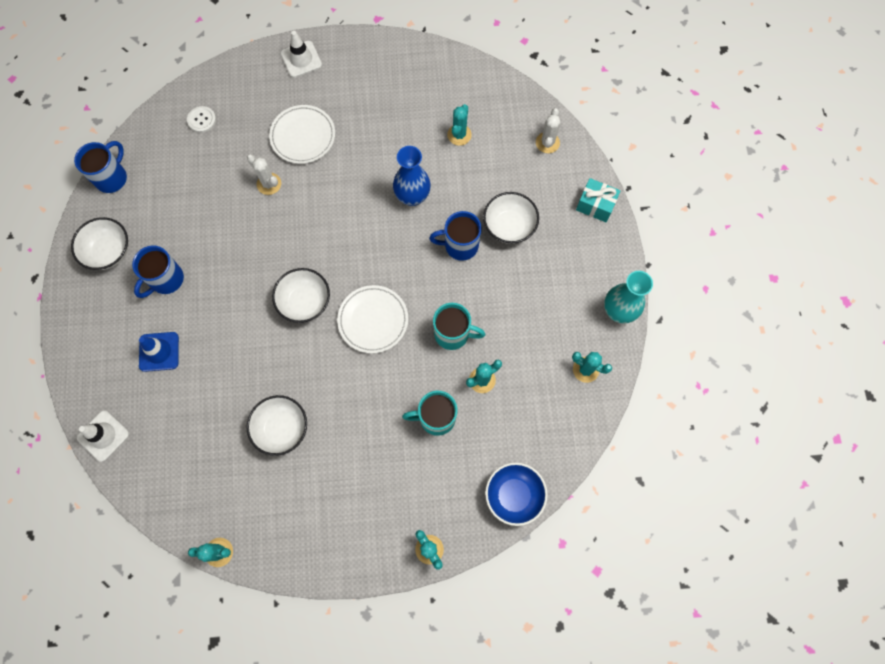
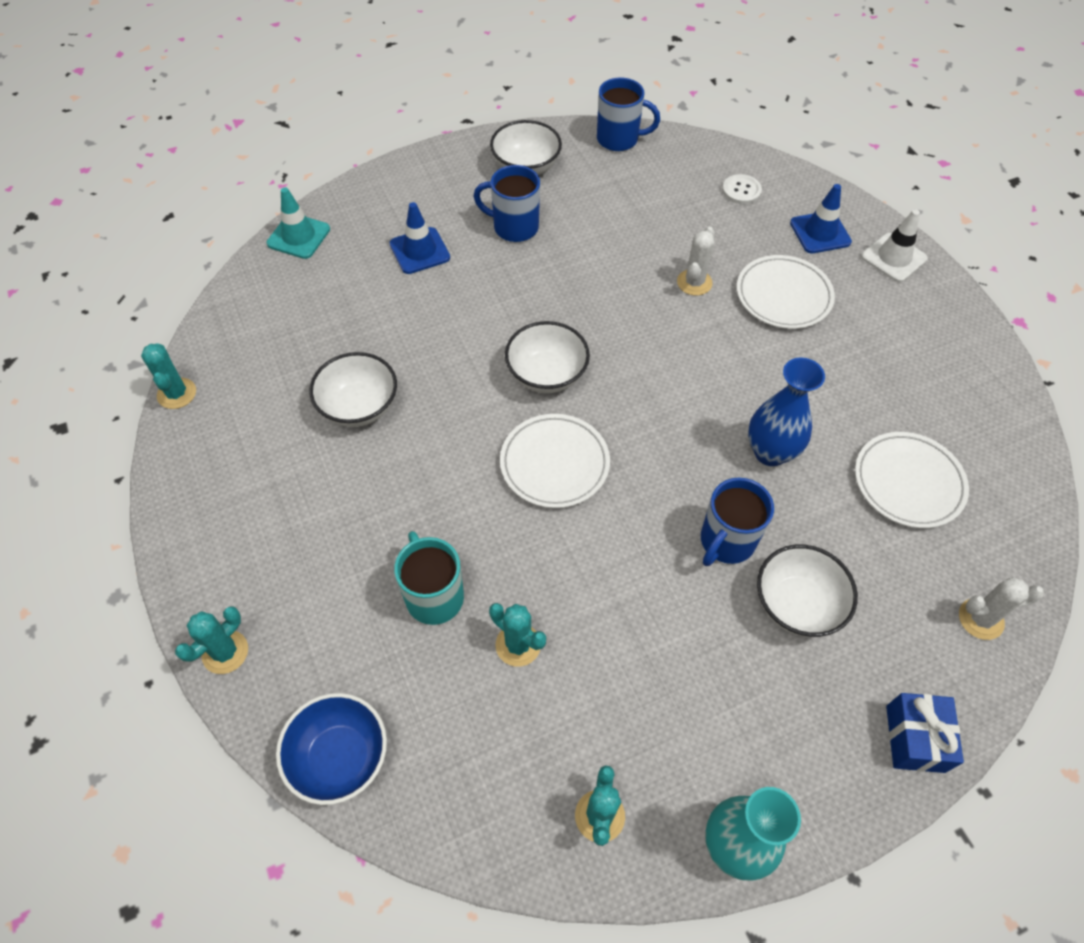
camera: 70 degrees right, 15 degrees down
white traffic cone [77,410,129,462] -> turquoise traffic cone [267,187,330,259]
blue mug [429,211,482,261] -> blue mug turned 120 degrees counterclockwise [701,478,774,566]
turquoise mug [433,303,485,350] -> none
turquoise cactus [447,104,472,146] -> white plate [855,432,969,528]
turquoise gift [576,178,621,222] -> blue gift [886,693,964,773]
none -> blue traffic cone [790,184,852,253]

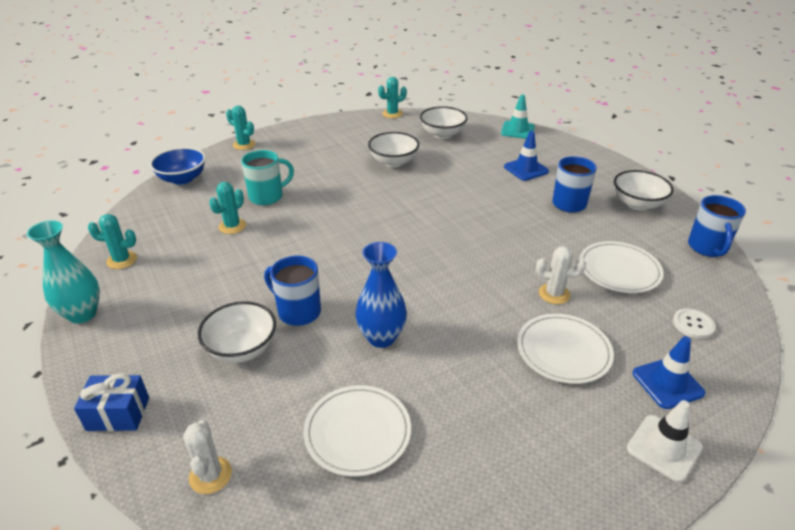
camera: 85 degrees right, 20 degrees down
white plate [500,414,610,508] -> white plate moved to [579,241,663,293]
white bowl [505,321,590,393] -> white bowl moved to [420,106,467,139]

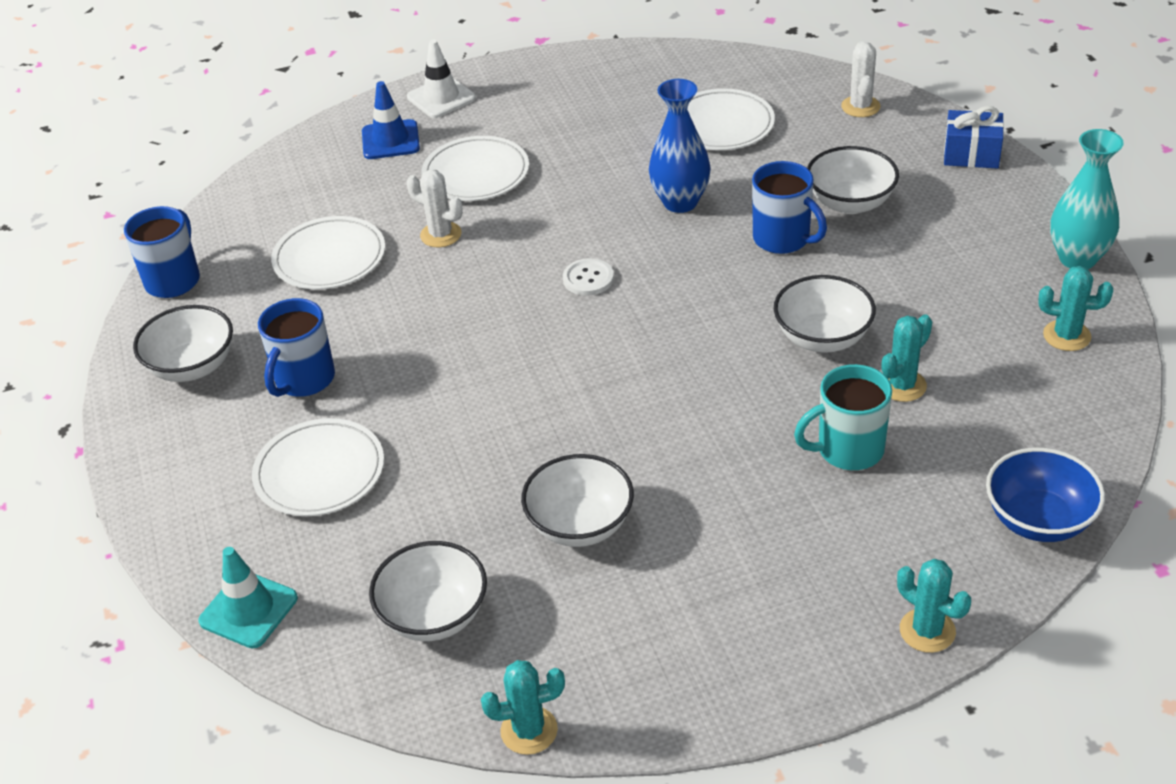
camera: 165 degrees left, 5 degrees up
blue traffic cone [504,131,549,181] -> white plate [252,418,384,516]
white button [673,308,716,339] -> white button moved to [563,258,614,296]
none -> white bowl [774,275,876,353]

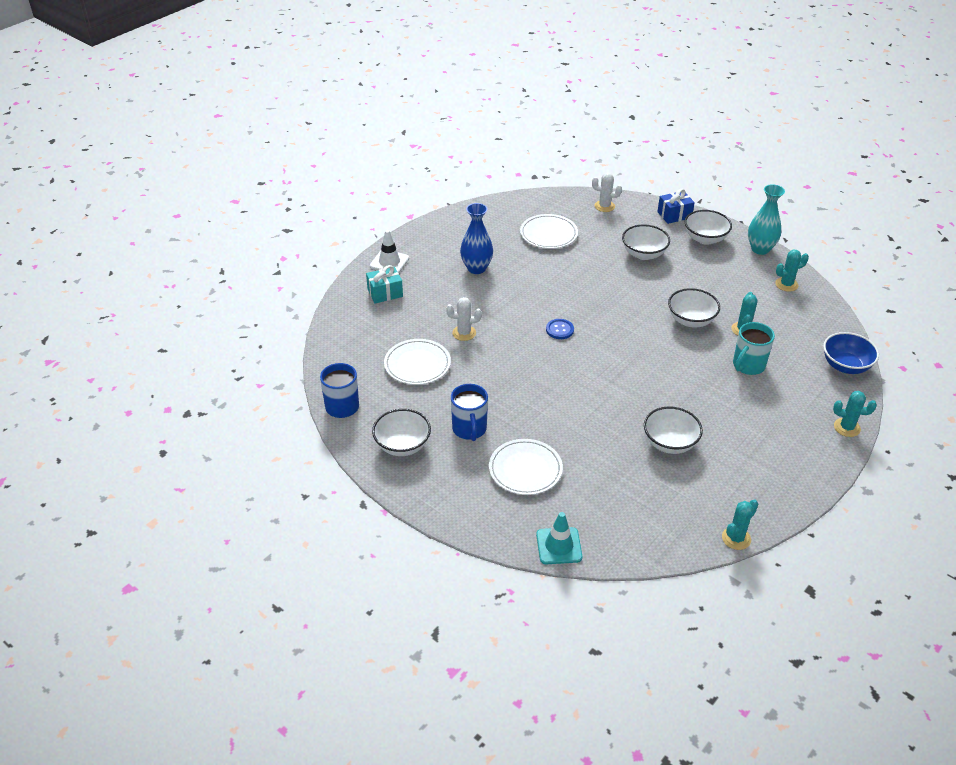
camera: 35 degrees left, 0 degrees up
blue traffic cone [362,81,420,159] -> turquoise gift [366,265,403,303]
white bowl [369,541,487,641] -> white bowl moved to [685,210,732,245]
white plate [421,136,529,201] -> none
white button [563,258,614,296] -> blue button [546,319,574,339]
blue vase [649,79,711,213] -> blue vase moved to [460,203,493,274]
blue mug [752,161,827,254] -> none
white cactus [841,41,880,117] -> white cactus turned 45 degrees counterclockwise [592,172,622,212]

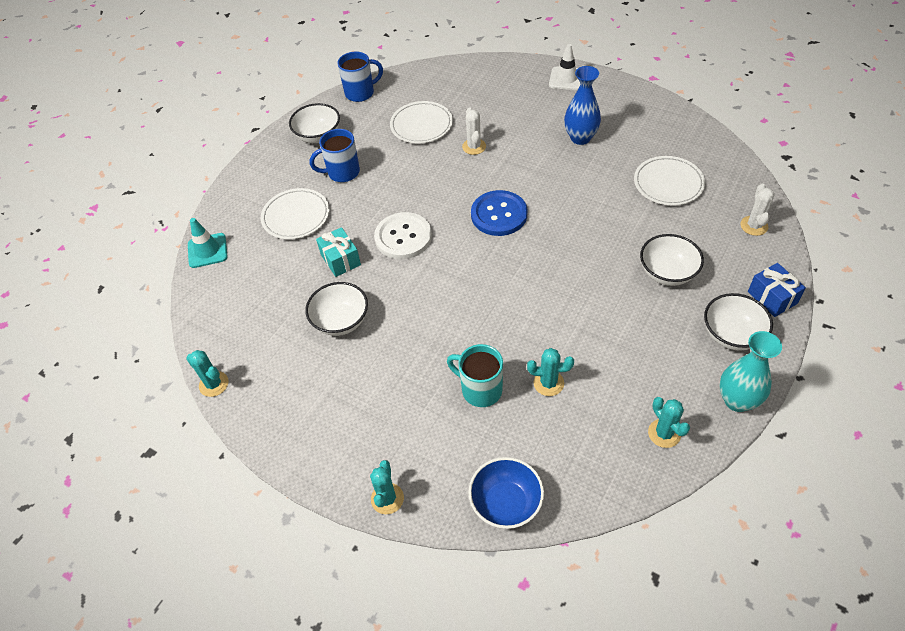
camera: 85 degrees right, 10 degrees up
turquoise gift [366,265,403,303] -> turquoise gift moved to [316,227,361,277]
blue button [546,319,574,339] -> blue button [471,190,527,236], size x1.85
white bowl [668,288,720,327] -> none
none -> white button [374,212,432,259]

